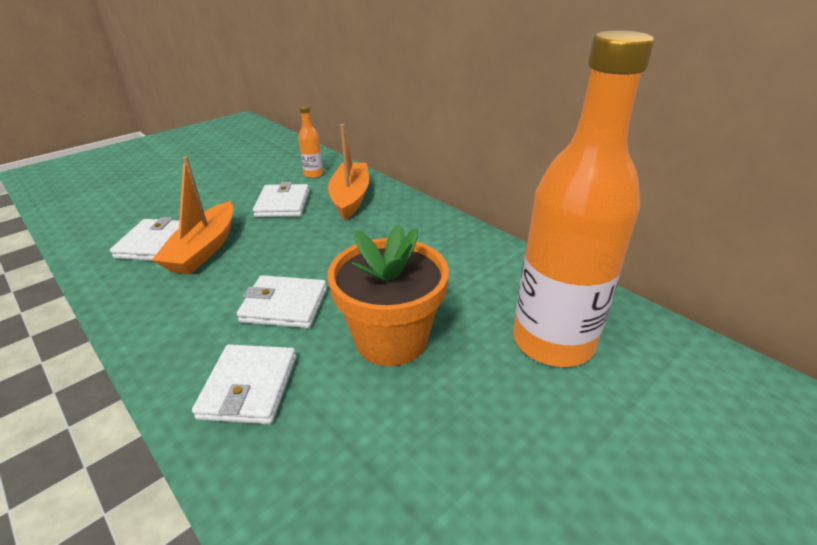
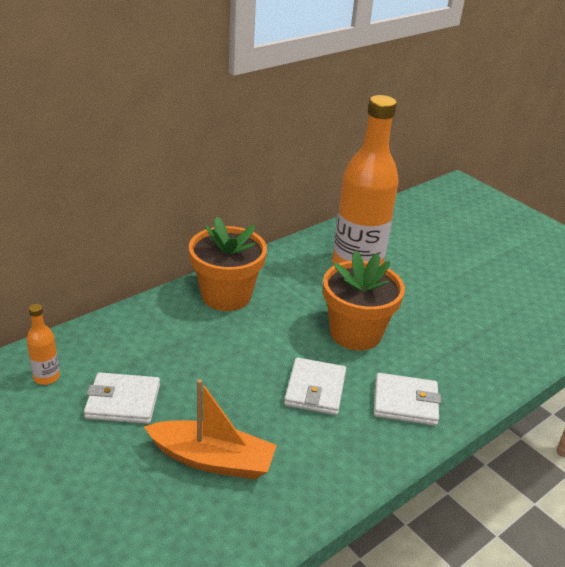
camera: 90 degrees left, 0 degrees up
white wallet [110,217,179,261] -> none
orange boat [328,124,369,220] -> none
none -> orange flower pot [189,216,267,311]

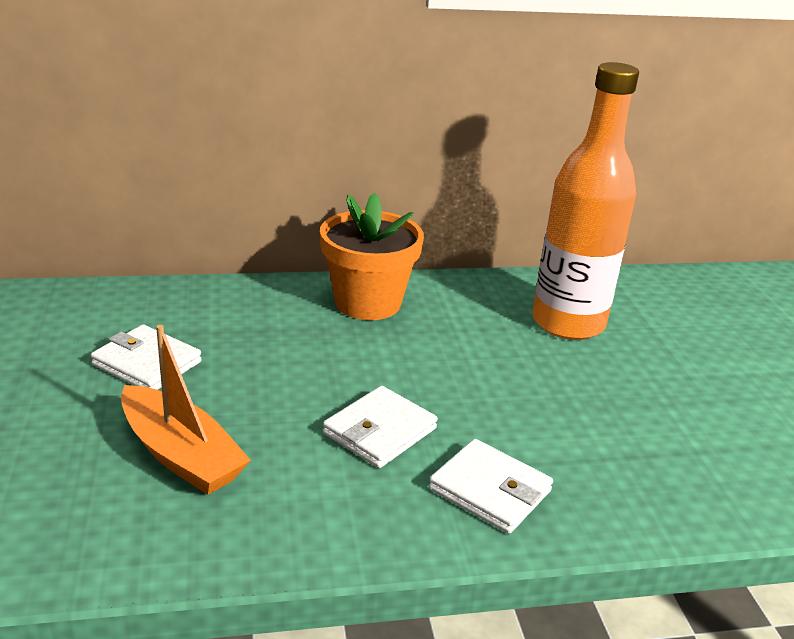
camera: 30 degrees right, 5 degrees down
orange bottle [26,304,60,385] -> none
orange flower pot [323,250,405,350] -> none

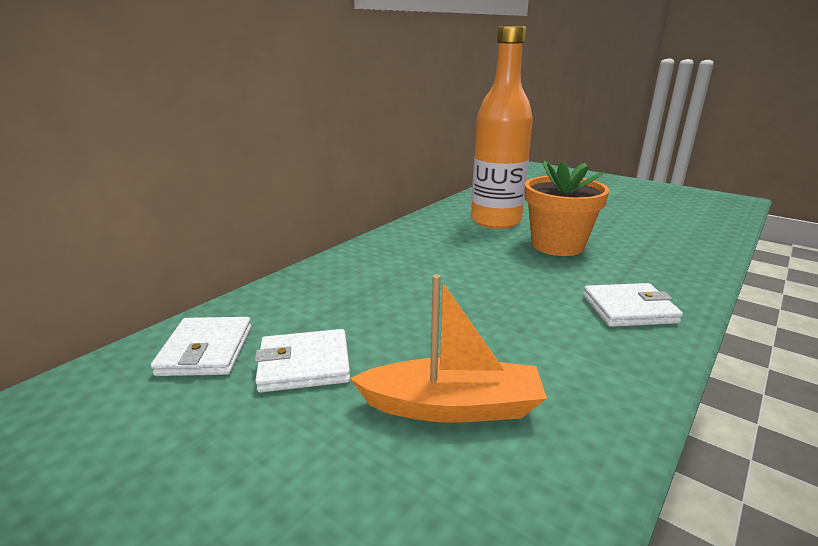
camera: 40 degrees left, 5 degrees down
orange flower pot [320,193,424,320] -> orange flower pot moved to [524,160,610,256]
white wallet [323,386,438,468] -> white wallet moved to [151,317,252,376]

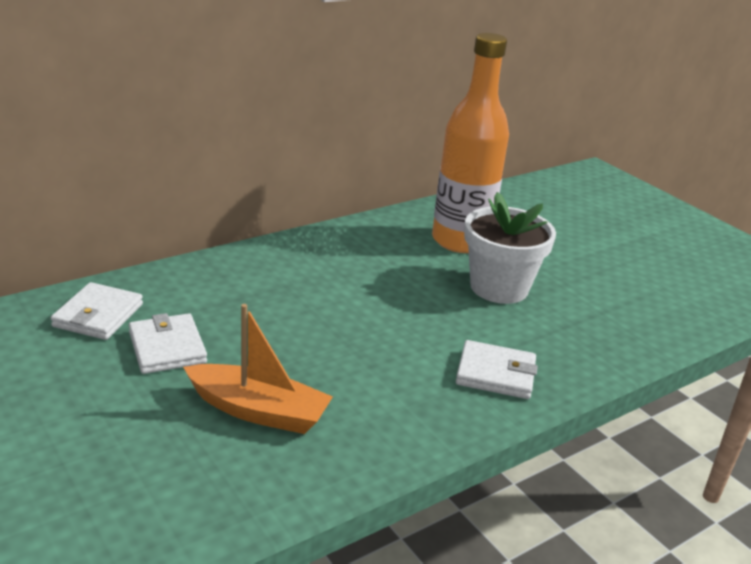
camera: 15 degrees right, 5 degrees up
white wallet [255,329,350,393] -> white wallet turned 60 degrees clockwise [129,313,207,374]
orange flower pot [524,160,610,256] -> white flower pot [464,192,556,304]

